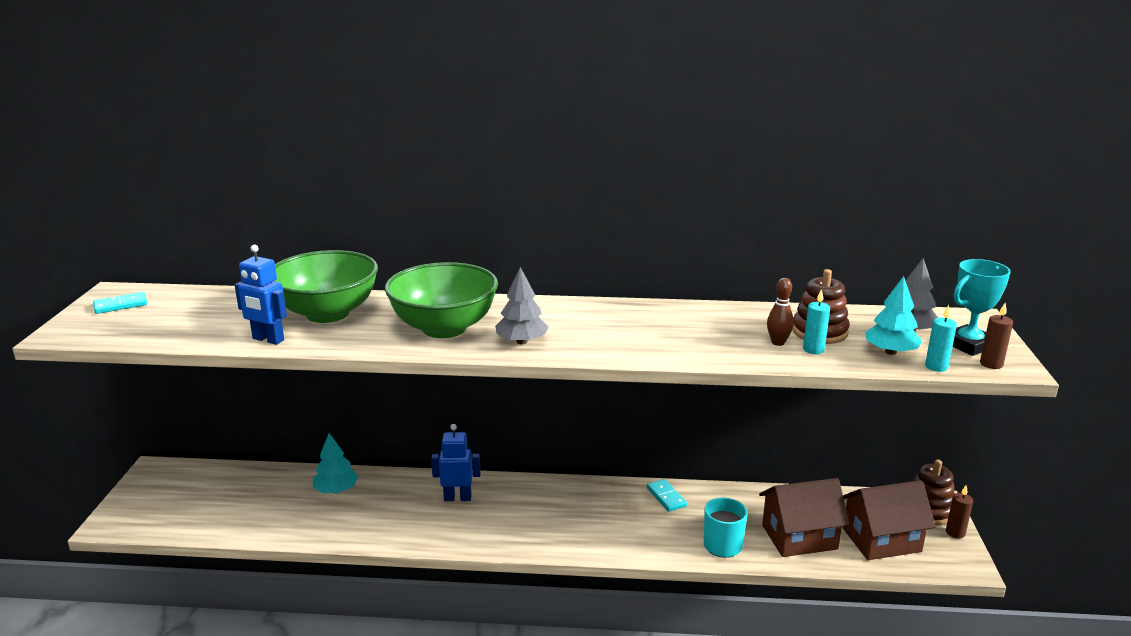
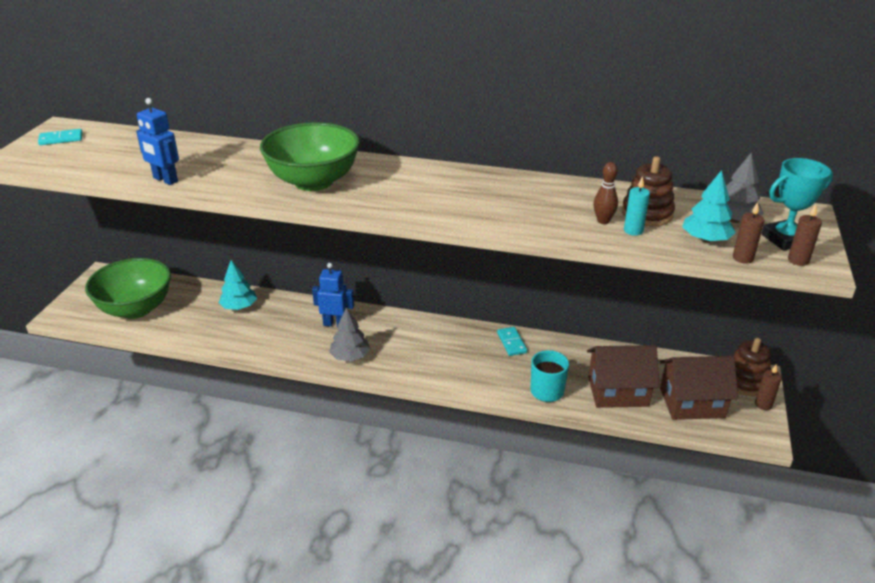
camera: 10 degrees right, 10 degrees up
green bowl [275,250,378,323] -> green bowl moved to [85,258,171,319]
grey tree [495,267,548,344] -> grey tree moved to [329,307,370,361]
turquoise candle [925,305,957,372] -> brown candle [733,202,764,264]

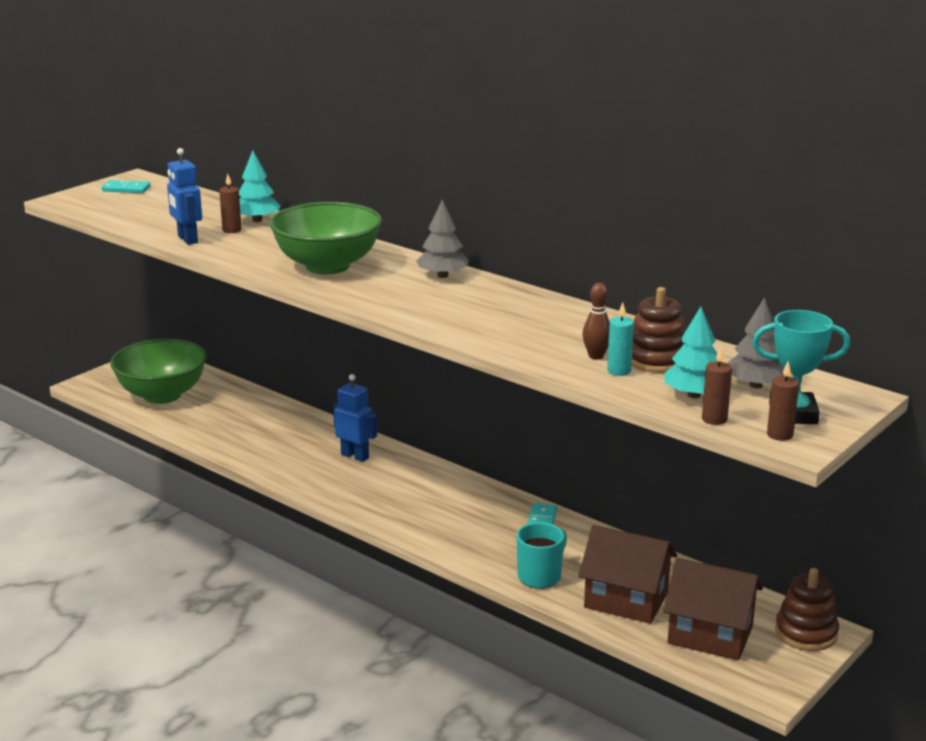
camera: 25 degrees right, 10 degrees down
turquoise tree [219,260,257,310] -> turquoise tree moved to [239,151,281,222]
grey tree [329,307,370,361] -> grey tree moved to [416,199,469,278]
brown candle [755,364,782,410] -> brown candle moved to [219,174,241,233]

